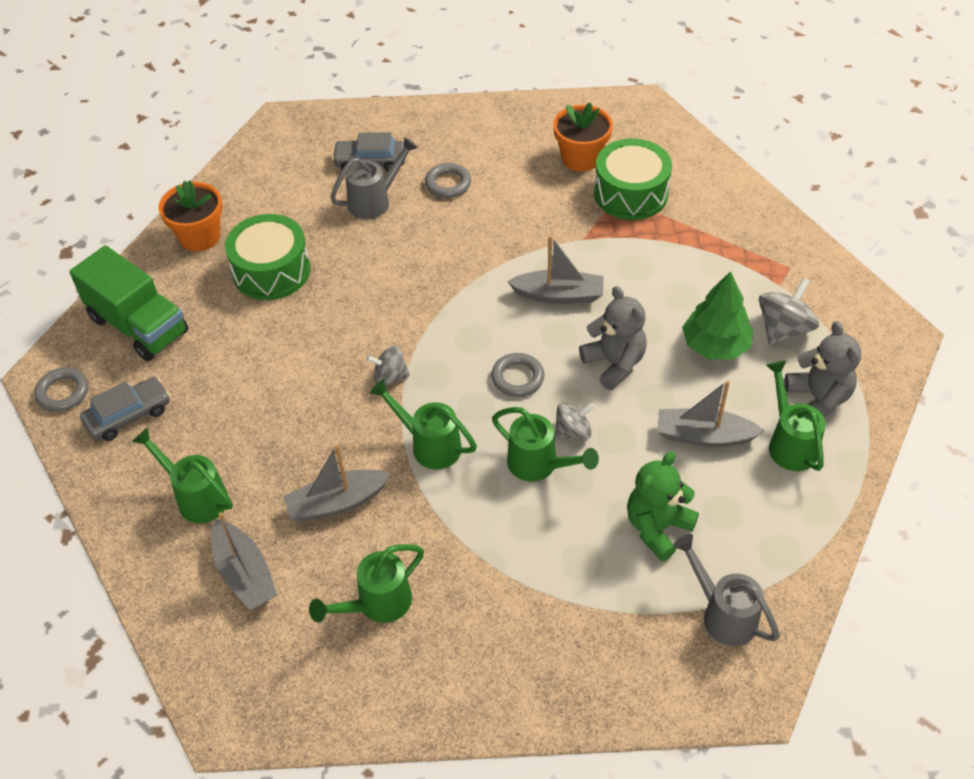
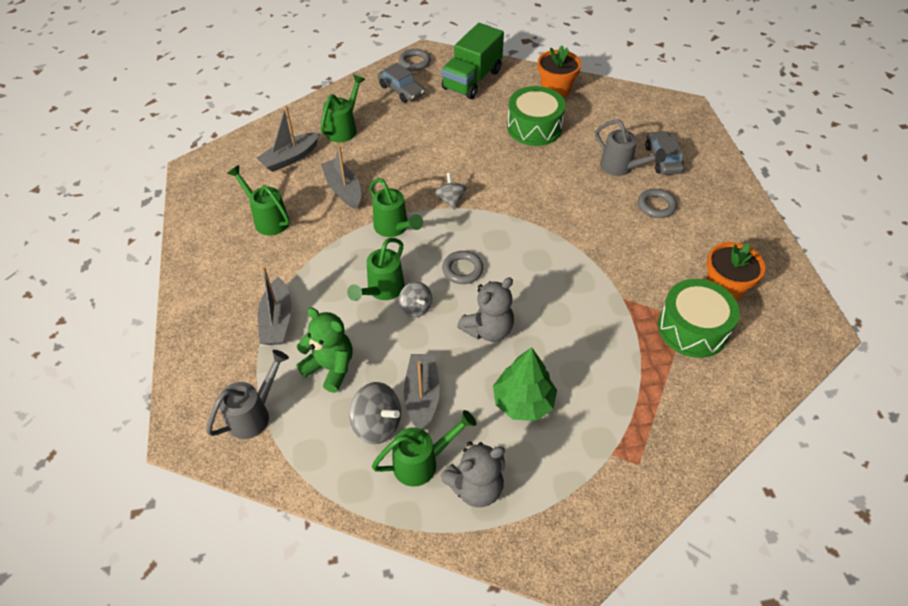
camera: 80 degrees right, 0 degrees up
green watering can [370,379,477,469] -> green watering can turned 120 degrees clockwise [369,178,423,237]
grey boat [507,235,603,304] -> grey boat moved to [258,267,292,345]
grey spinning top [759,278,819,346] -> grey spinning top moved to [349,382,401,445]

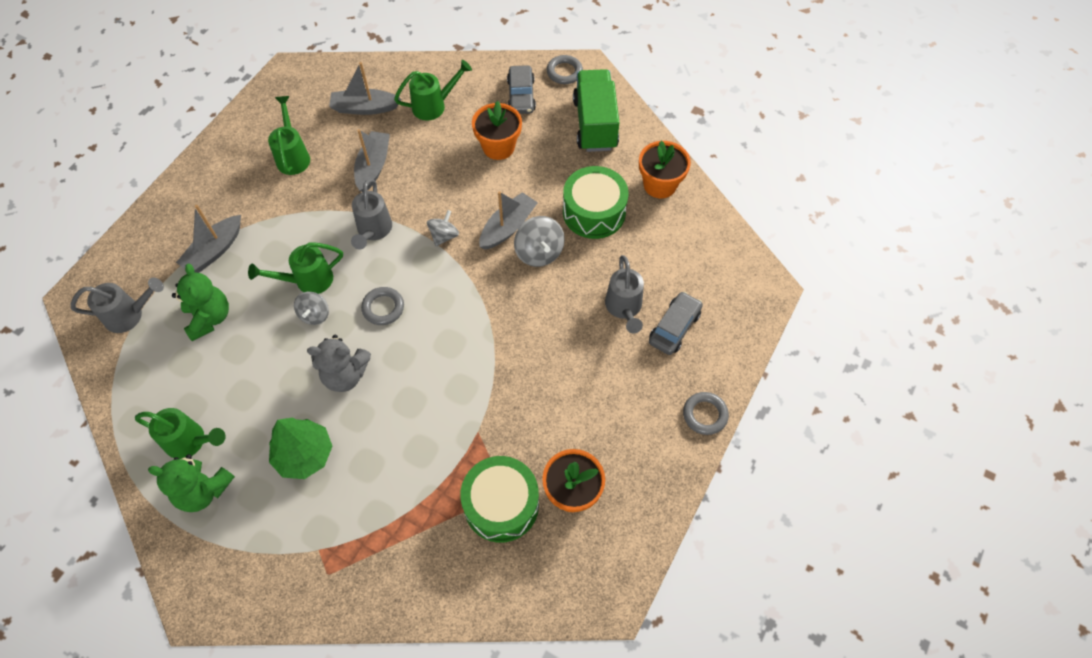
camera: 40 degrees right, 10 degrees up
grey spinning top [349,382,401,445] -> grey spinning top moved to [514,216,565,267]
green watering can [369,178,423,237] -> grey watering can [351,179,392,250]
grey boat [404,354,440,430] -> grey boat moved to [479,191,538,250]
grey teddy bear [440,441,505,507] -> green teddy bear [148,454,235,512]
green truck [441,23,504,99] -> green truck turned 105 degrees clockwise [573,69,620,152]
grey ring [638,189,677,218] -> grey ring moved to [683,392,729,435]
none -> orange flower pot [472,101,522,160]

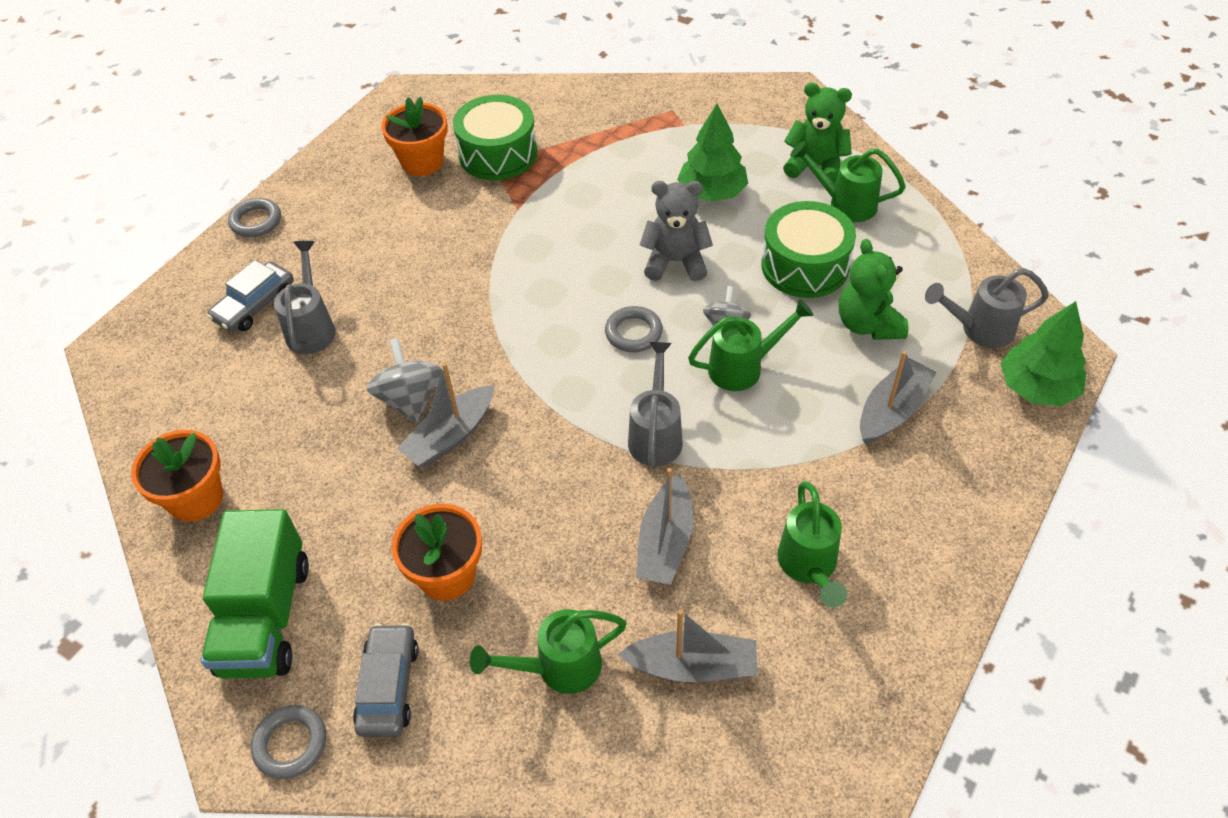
camera: 175 degrees left, 10 degrees down
grey spinning top [427,210,459,246] -> none
green drum [563,166,629,239] -> green drum moved to [761,201,856,298]
none -> green tree [1001,301,1086,406]

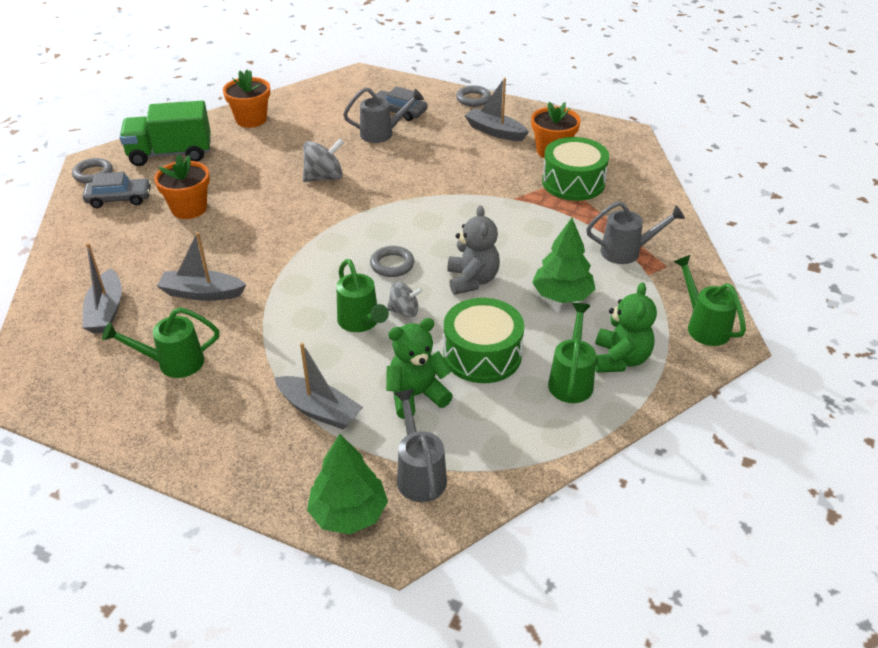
camera: 80 degrees right, 10 degrees down
grey boat [397,362,494,467] -> grey boat moved to [464,78,529,141]
green watering can [470,609,627,694] -> green watering can moved to [673,255,746,346]
grey watering can [628,342,683,467] -> grey watering can moved to [586,201,685,264]

